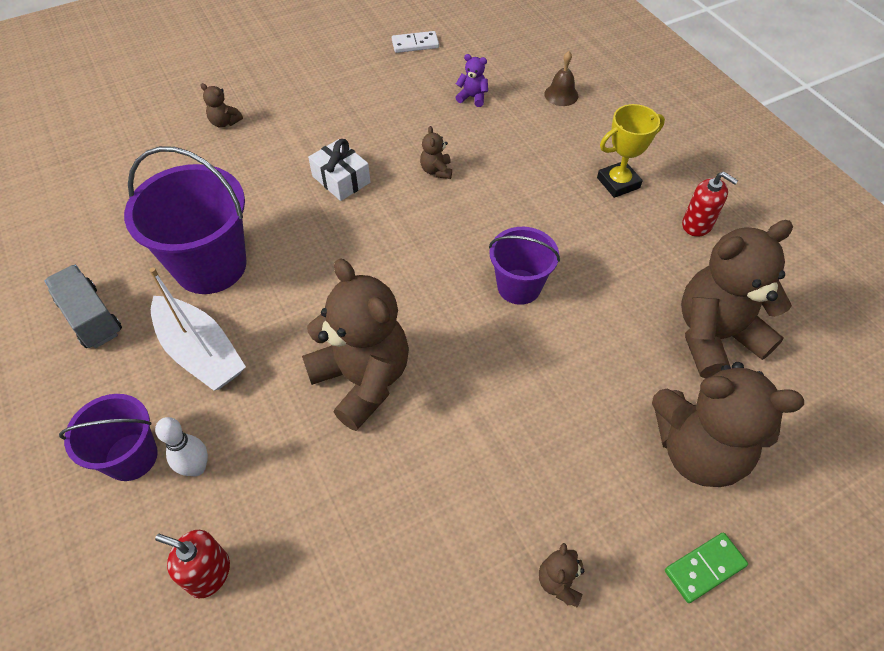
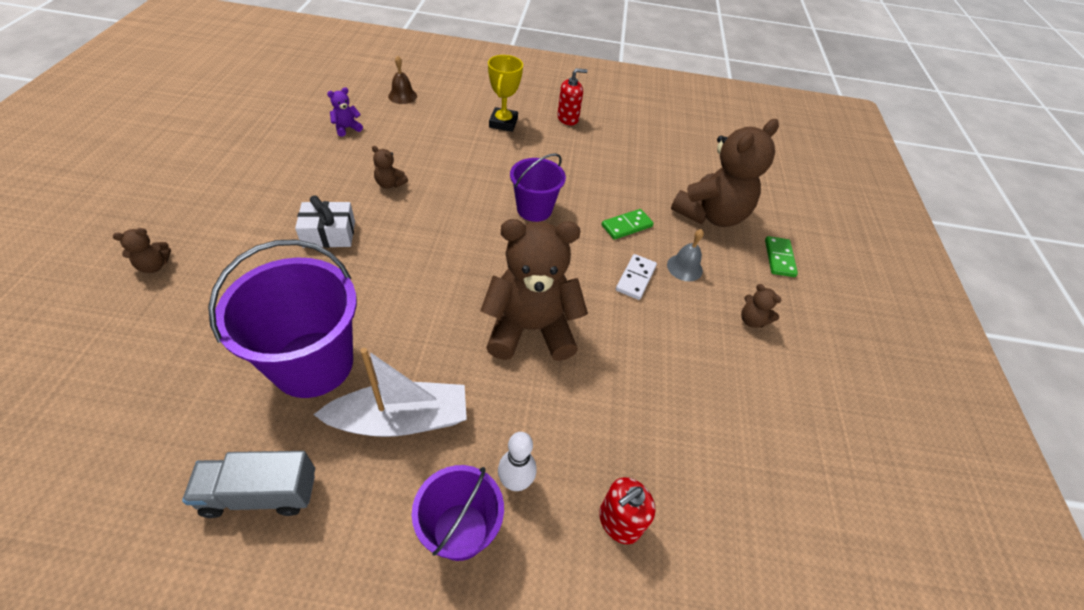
camera: 60 degrees left, 5 degrees down
white domino [392,31,439,53] -> white domino moved to [616,254,657,300]
brown teddy bear [681,220,793,379] -> none
none -> green domino [602,209,654,240]
none -> grey bell [667,229,704,281]

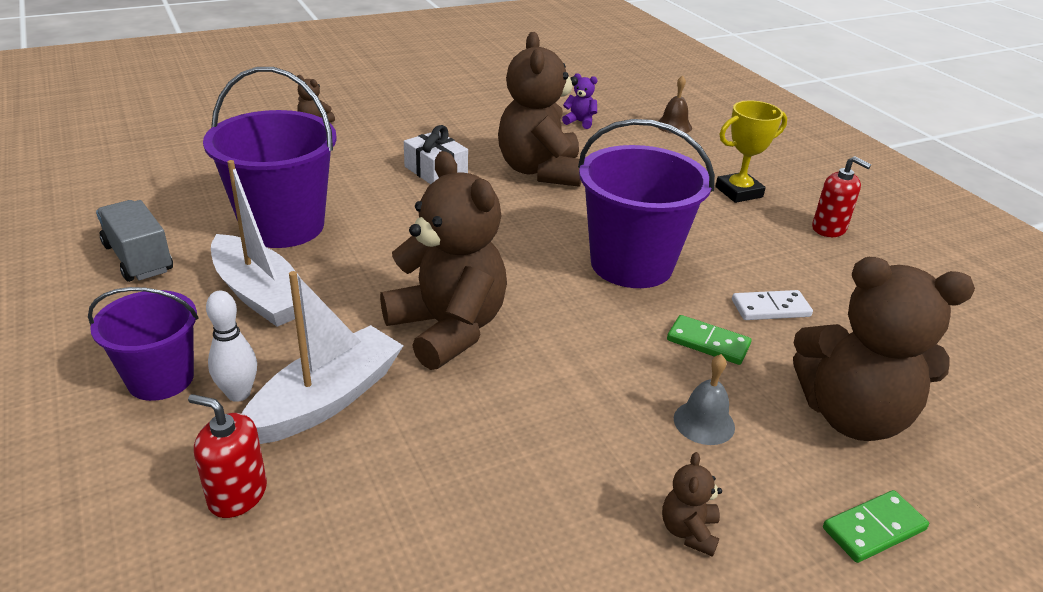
camera: 60 degrees right, 15 degrees down
brown teddy bear [372,146,408,189] -> brown teddy bear [498,32,582,187], size x2.48
purple bucket [510,153,566,222] -> purple bucket [578,119,715,288], size x1.66
white domino [616,254,657,300] -> white domino moved to [732,290,813,320]
none -> white boat [242,271,404,444]

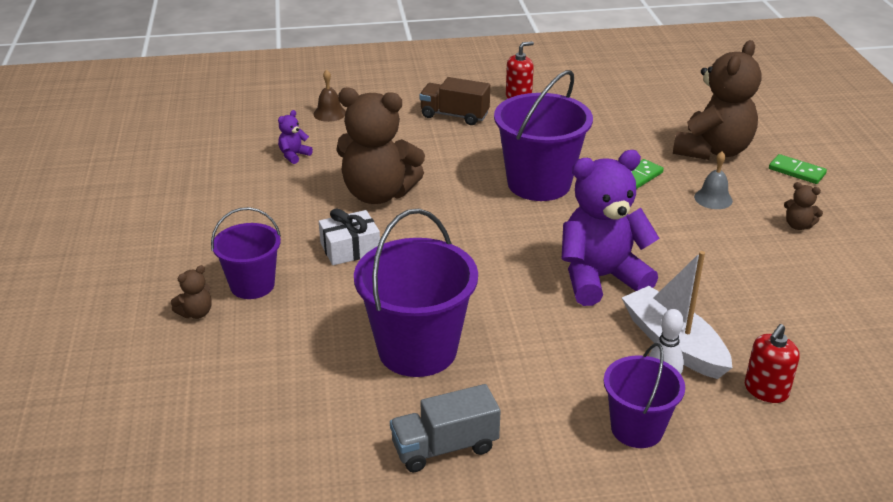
camera: 70 degrees left, 0 degrees up
white boat [211,160,303,327] -> none
brown teddy bear [380,151,507,370] -> purple teddy bear [562,150,660,306]
yellow trophy [715,100,787,203] -> brown truck [419,77,490,125]
white domino [732,290,813,320] -> none
green domino [823,490,929,563] -> green domino turned 45 degrees counterclockwise [769,154,827,184]
none -> purple bucket [211,207,281,299]

